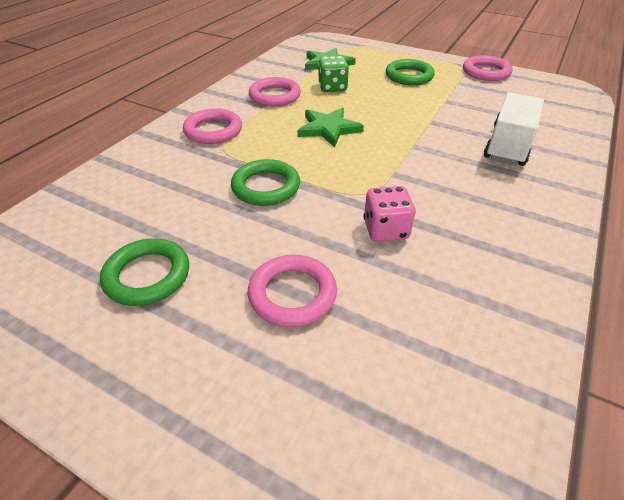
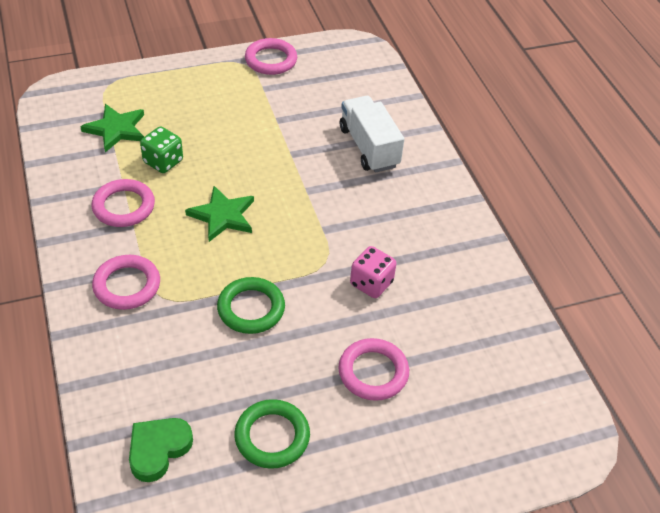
camera: 50 degrees left, 5 degrees up
green ring [386,59,435,85] -> none
none -> green heart [129,418,193,482]

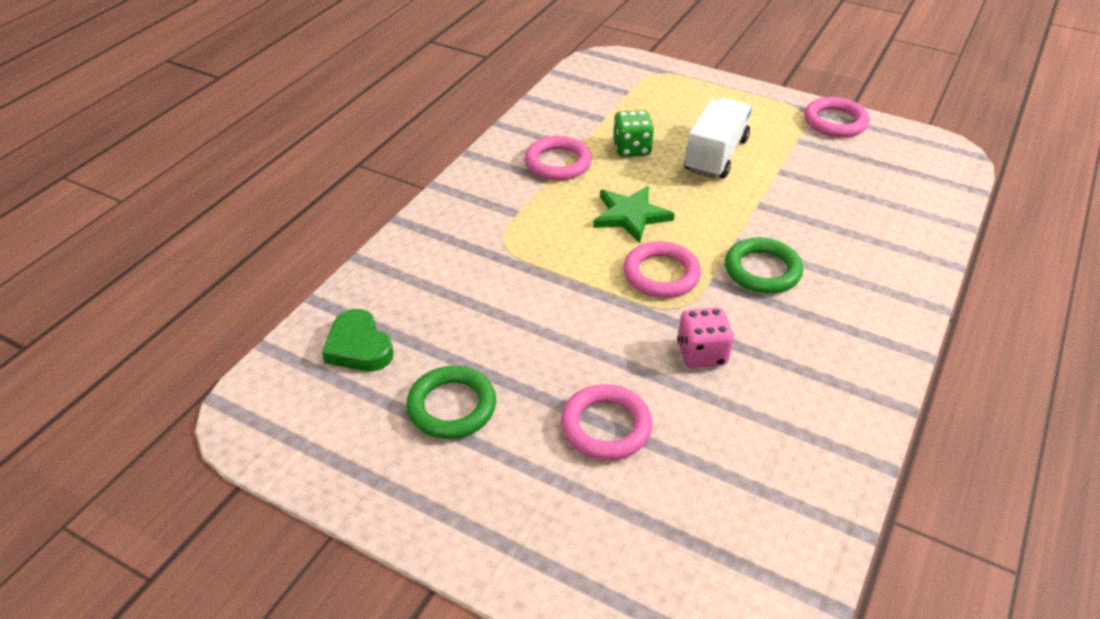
camera: 50 degrees right, 5 degrees down
green star [80,104,144,152] -> none
pink ring [92,255,160,310] -> pink ring moved to [623,241,701,298]
green heart [129,418,193,482] -> green heart turned 120 degrees counterclockwise [322,309,394,371]
green ring [217,277,285,334] -> green ring moved to [725,237,803,294]
white truck [340,96,404,173] -> white truck moved to [685,98,752,179]

